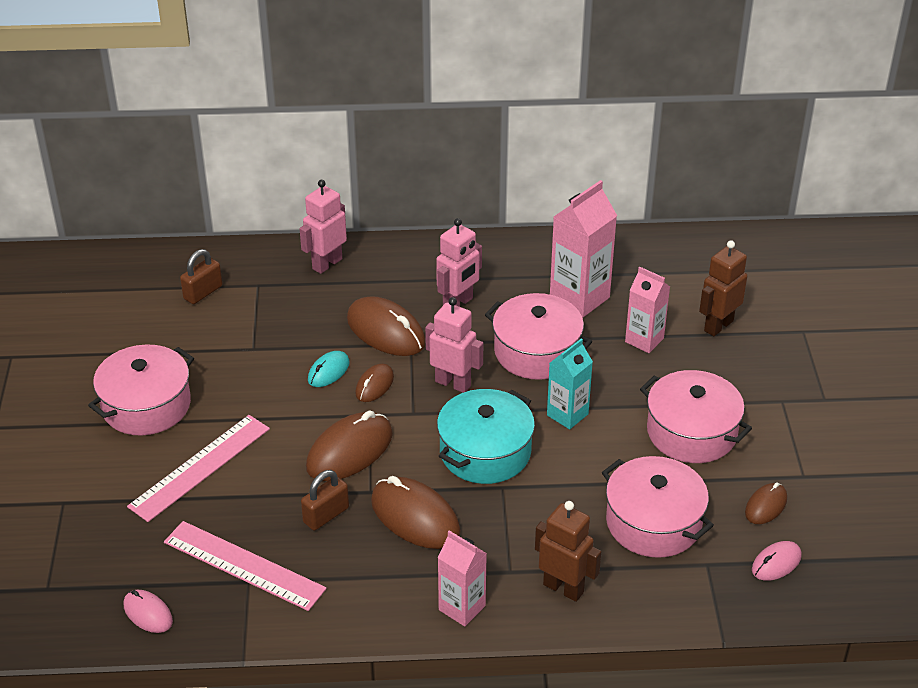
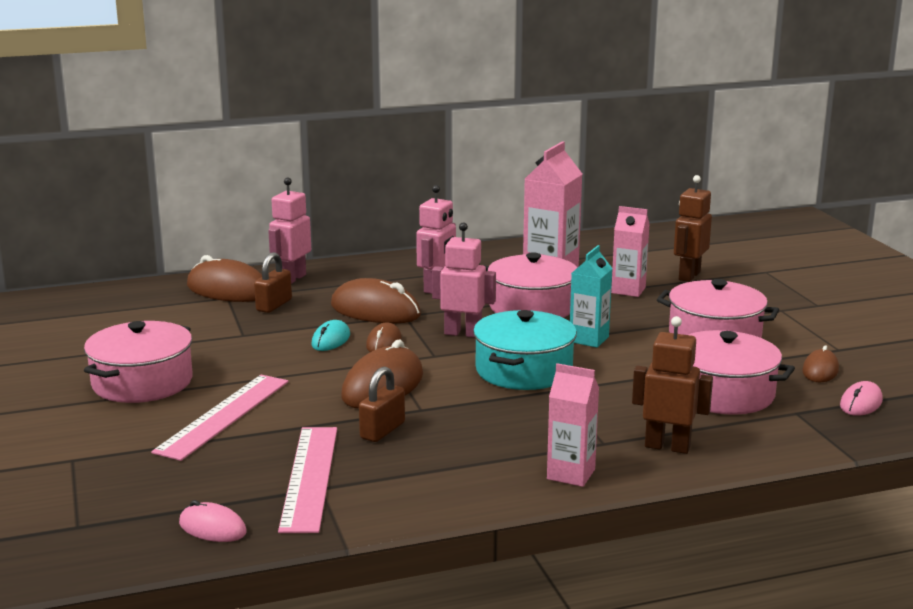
camera: 15 degrees left, 20 degrees down
pink ruler [164,521,327,611] -> pink ruler turned 75 degrees clockwise [278,427,337,533]
brown padlock [180,249,222,304] -> brown padlock moved to [254,252,292,313]
brown mouse [371,476,461,549] -> brown mouse moved to [187,255,262,302]

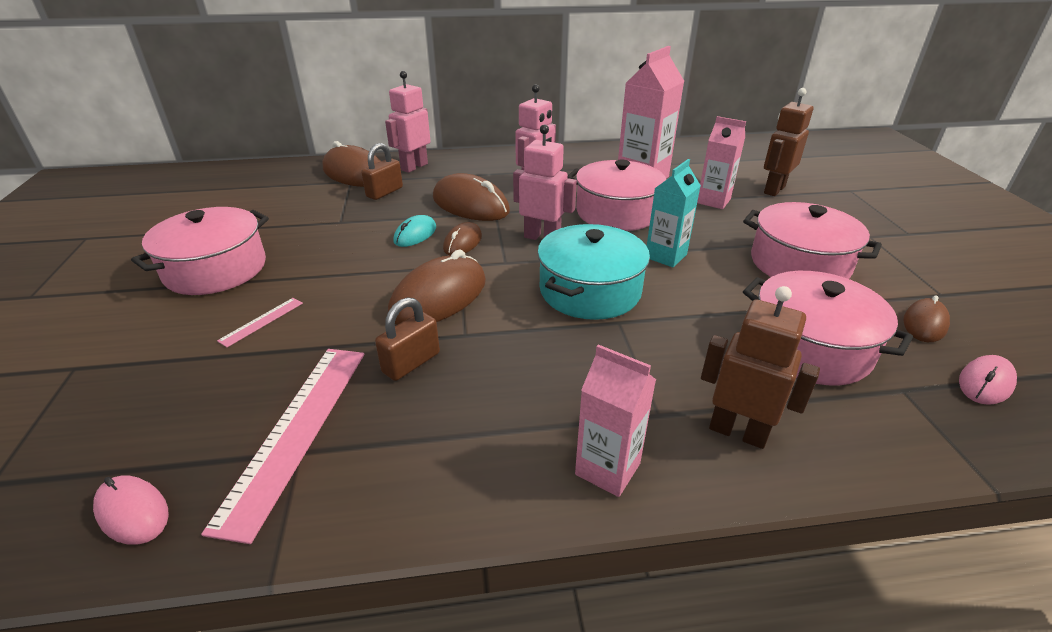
camera: 10 degrees right, 15 degrees up
pink ruler [151,375,288,461] -> pink ruler [217,298,303,347], size x0.45

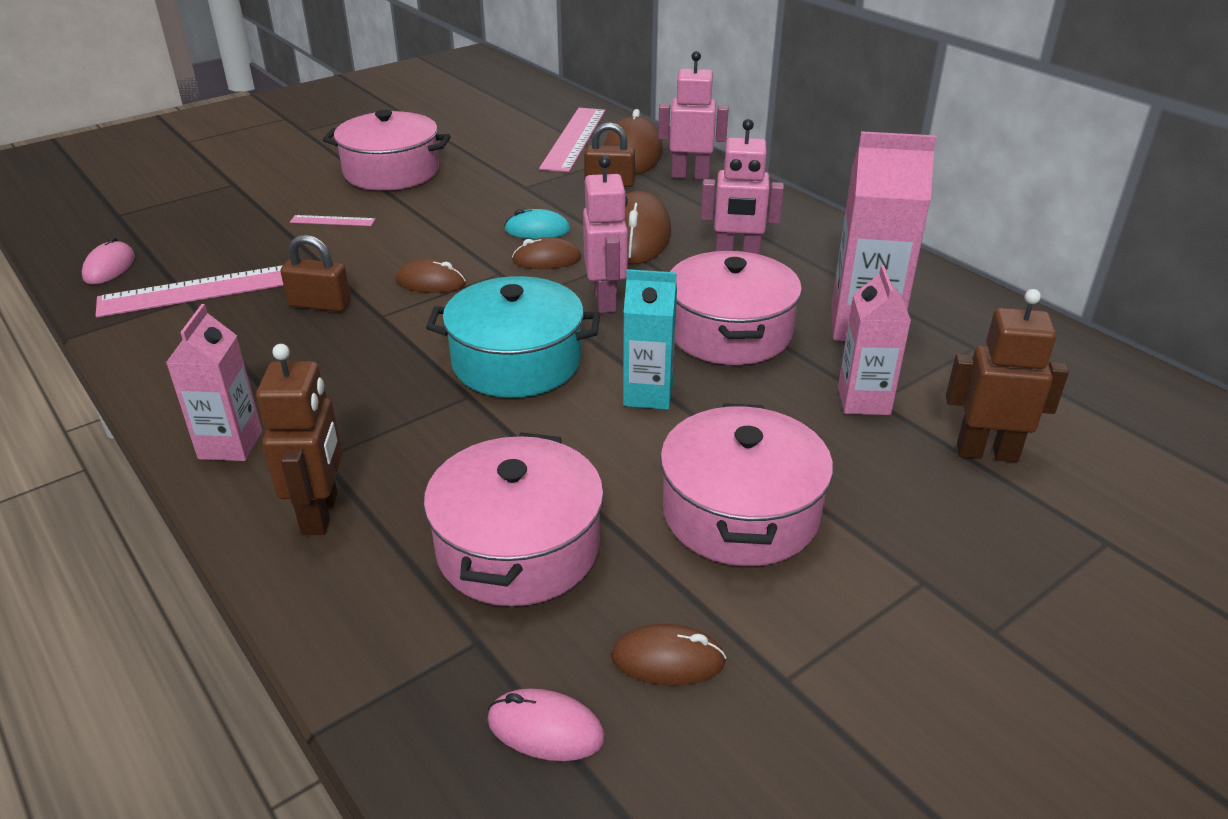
camera: 60 degrees right, 0 degrees up
brown mouse [388,250,486,325] -> brown mouse [396,259,466,293], size x0.55
none -> pink ruler [539,108,605,172]

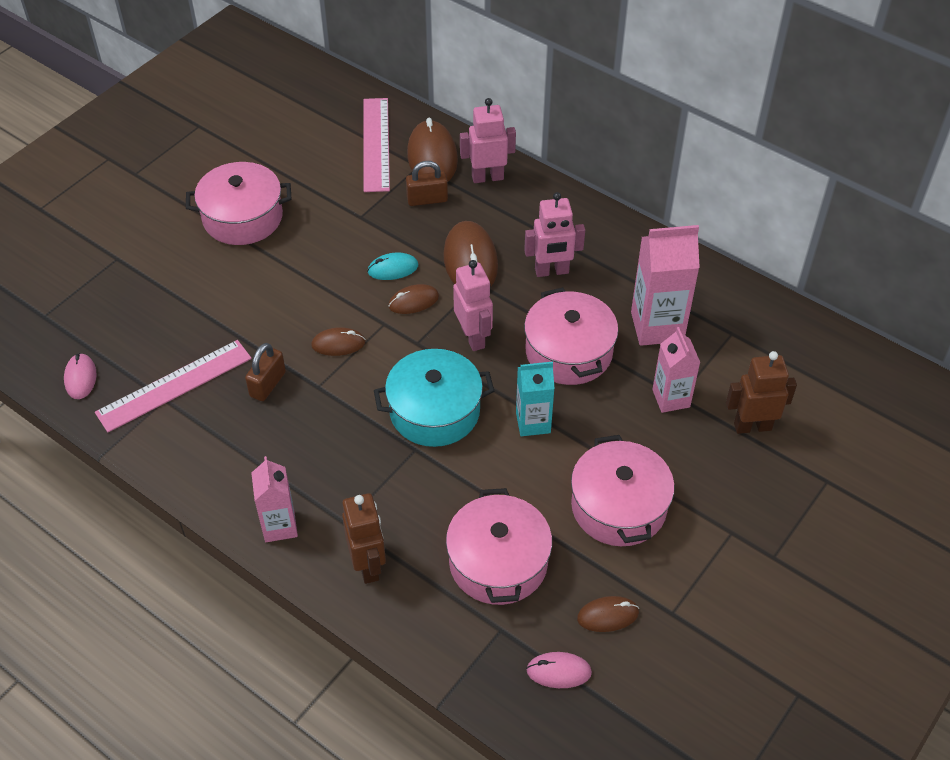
camera: 15 degrees left, 15 degrees up
brown padlock [280,235,351,312] -> brown padlock turned 60 degrees counterclockwise [245,343,286,401]
pink ruler [290,215,375,226] -> none

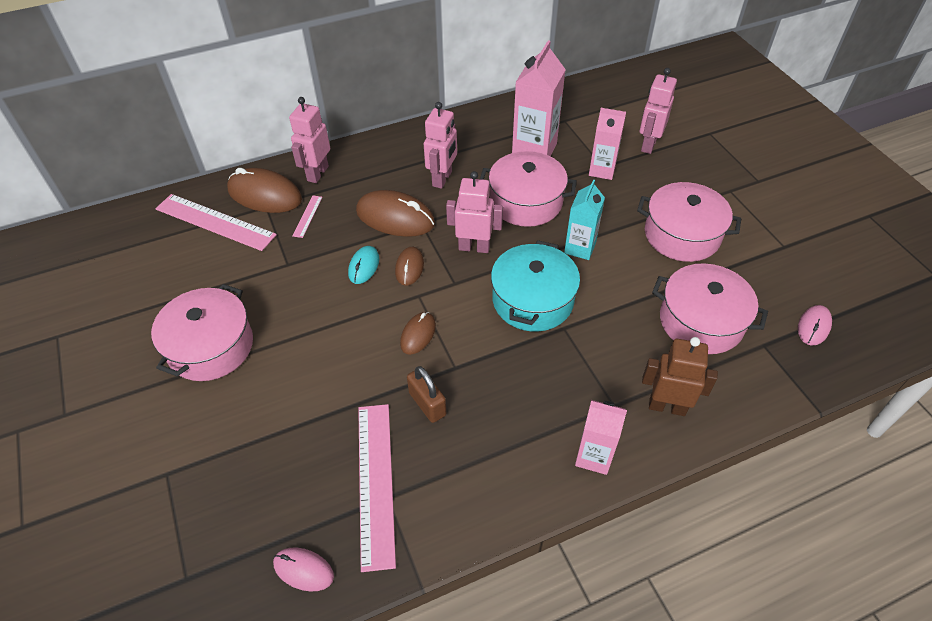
camera: 60 degrees left, 0 degrees up
brown padlock [406,161,448,206] -> pink ruler [292,195,322,238]
brown mouse [577,596,639,632] -> none
brown robot [726,351,797,434] -> pink robot [640,68,677,154]

